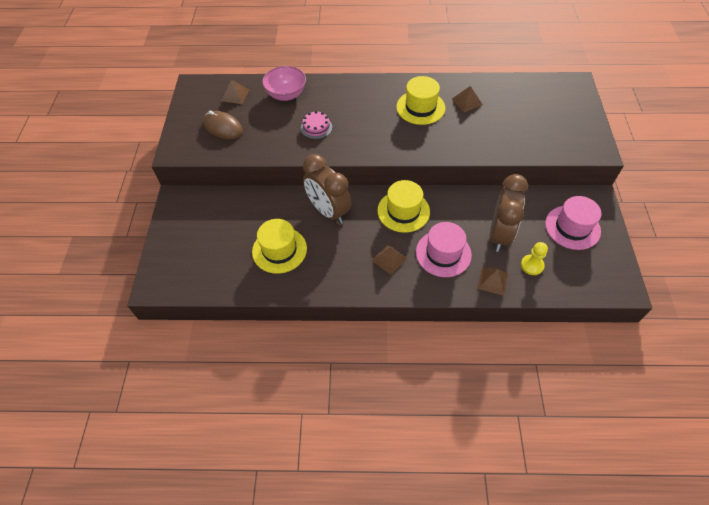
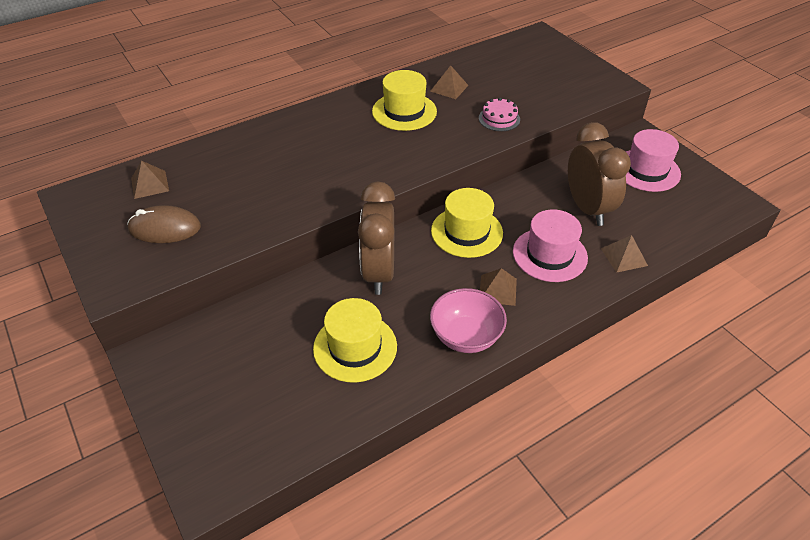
camera: 35 degrees left, 10 degrees down
pink bowl [262,66,306,101] -> pink bowl moved to [430,288,507,353]
pink cake [301,111,332,139] -> pink cake moved to [479,97,520,131]
brown clock [303,154,351,224] -> brown clock turned 75 degrees clockwise [358,182,395,295]
yellow pawn [521,242,548,275] -> none

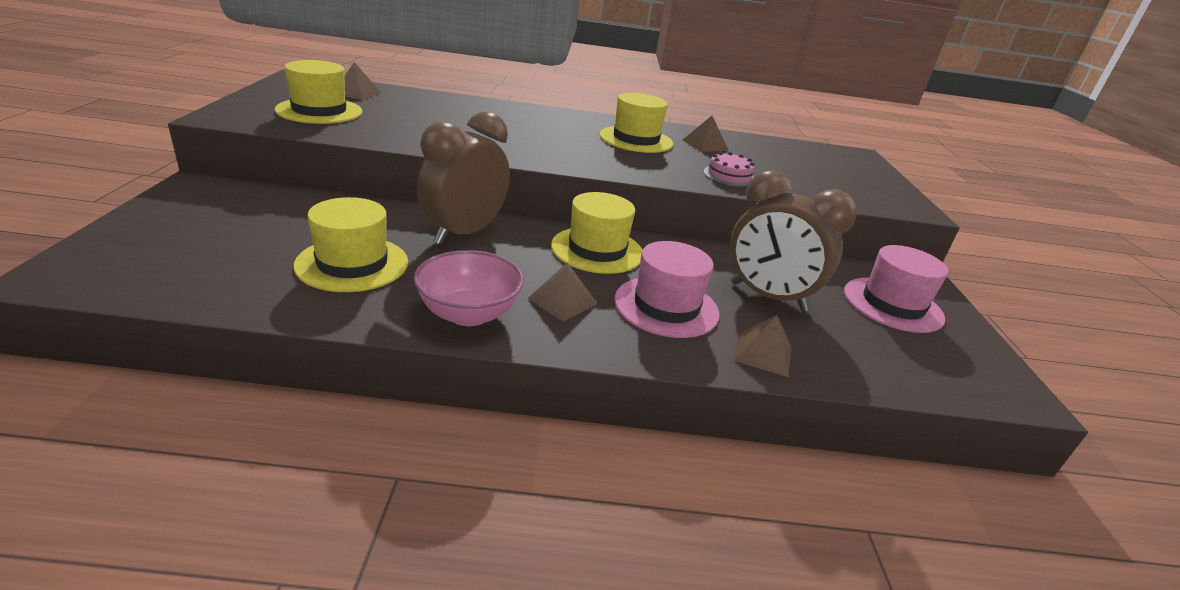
camera: 30 degrees right, 15 degrees down
brown mouse [127,205,201,243] -> yellow hat [275,60,363,124]
brown clock [568,122,631,226] -> brown clock turned 105 degrees clockwise [730,170,857,312]

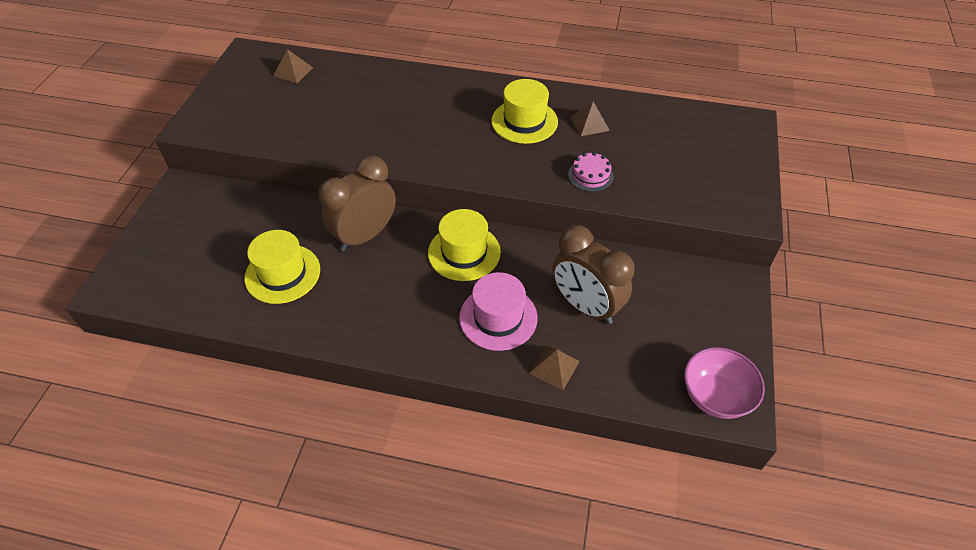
camera: 15 degrees right, 20 degrees up
yellow hat [275,60,363,124] -> none
pink bowl [414,250,524,326] -> pink bowl moved to [684,347,765,419]
brown pyramid [527,262,597,321] -> none
pink hat [844,245,949,333] -> none

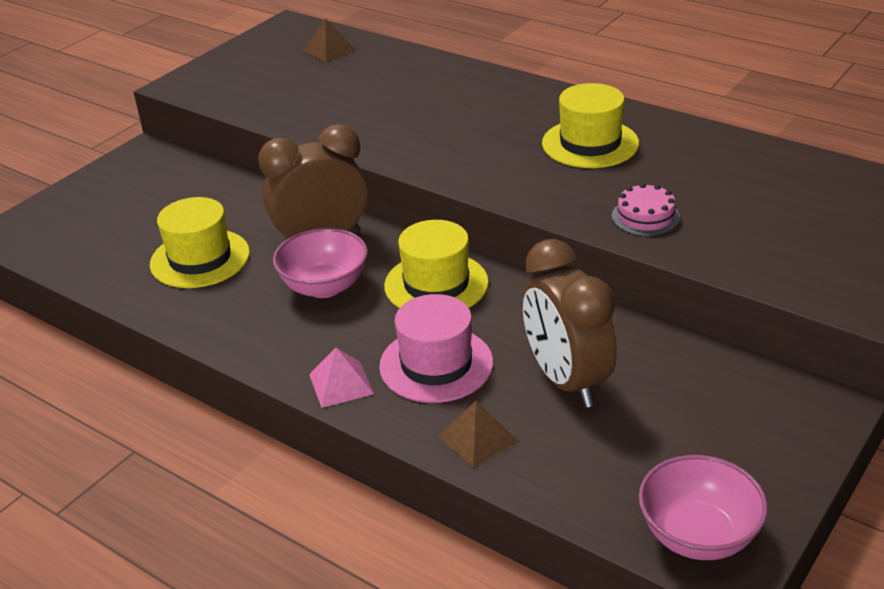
camera: 25 degrees right, 15 degrees down
brown pyramid [570,102,610,136] -> none
none -> pink bowl [273,228,368,298]
none -> pink pyramid [309,348,374,408]

